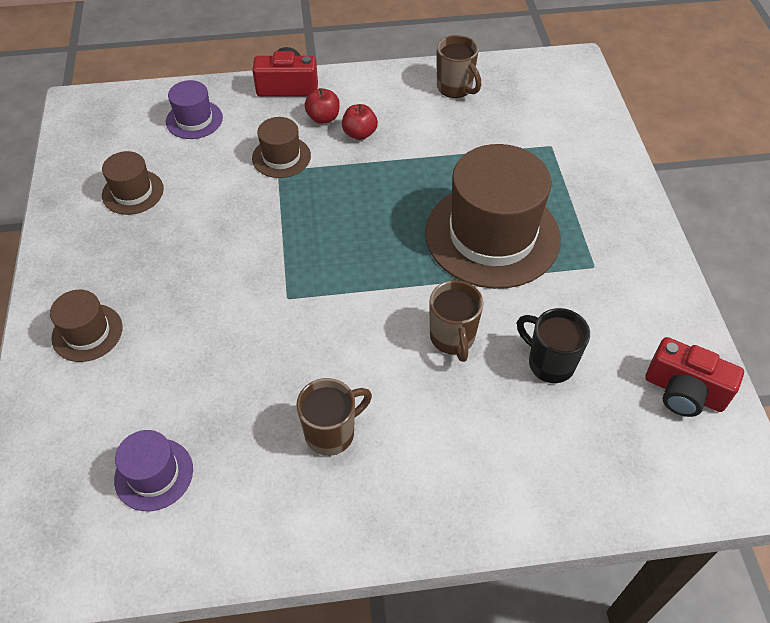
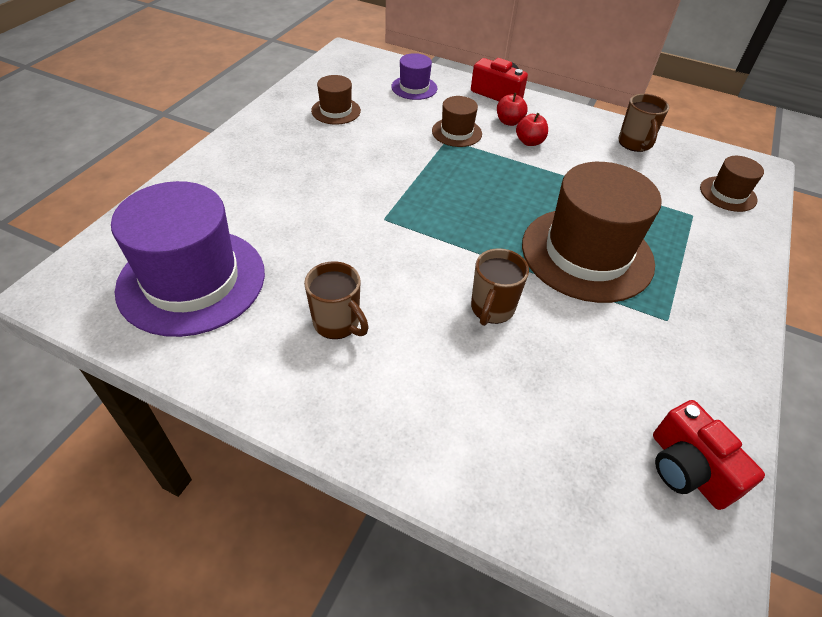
camera: 30 degrees right, 5 degrees down
brown hat [50,290,122,362] -> brown hat moved to [700,156,764,212]
purple hat [114,430,193,511] -> purple hat [111,181,265,337], size x2.12
brown mug [296,378,372,456] -> brown mug turned 45 degrees clockwise [304,261,369,339]
black mug [517,308,590,383] -> none

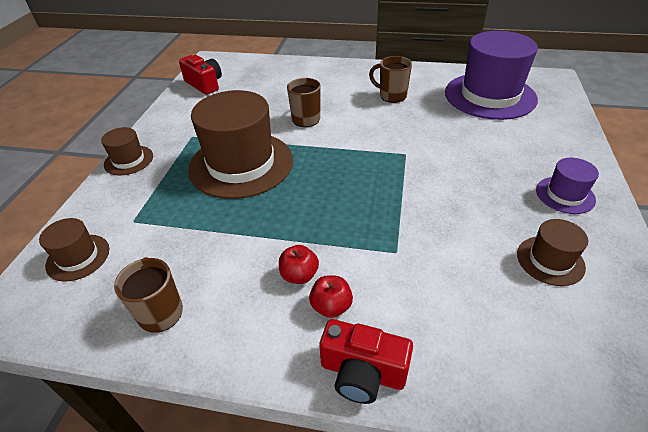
camera: 170 degrees right, 5 degrees down
purple hat [391,53,437,100] -> purple hat moved to [536,158,599,214]
brown hat [432,96,482,147] -> brown hat moved to [101,127,153,175]

